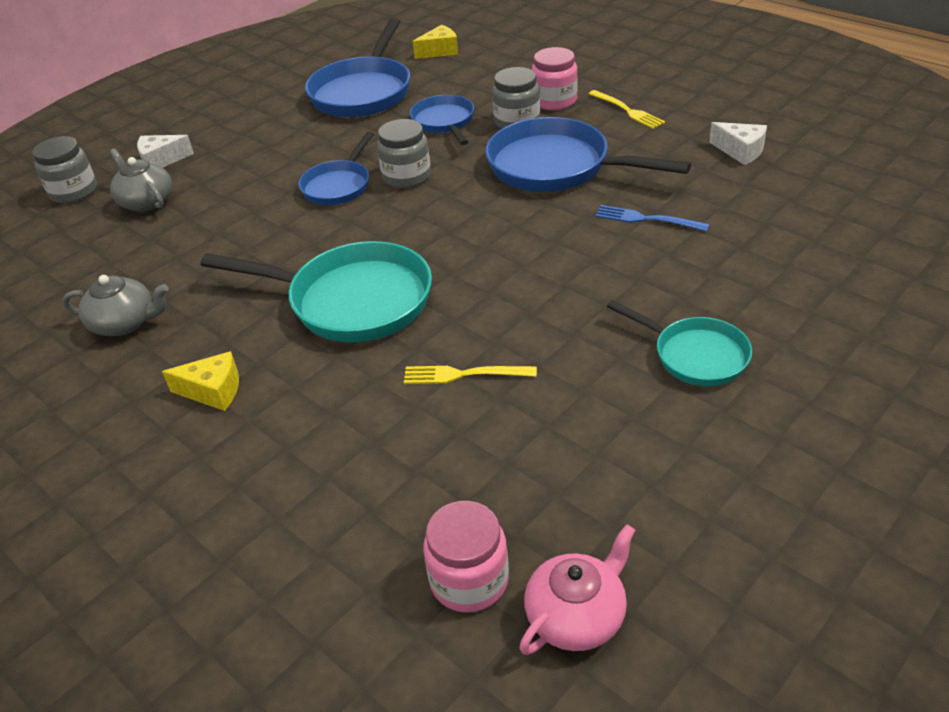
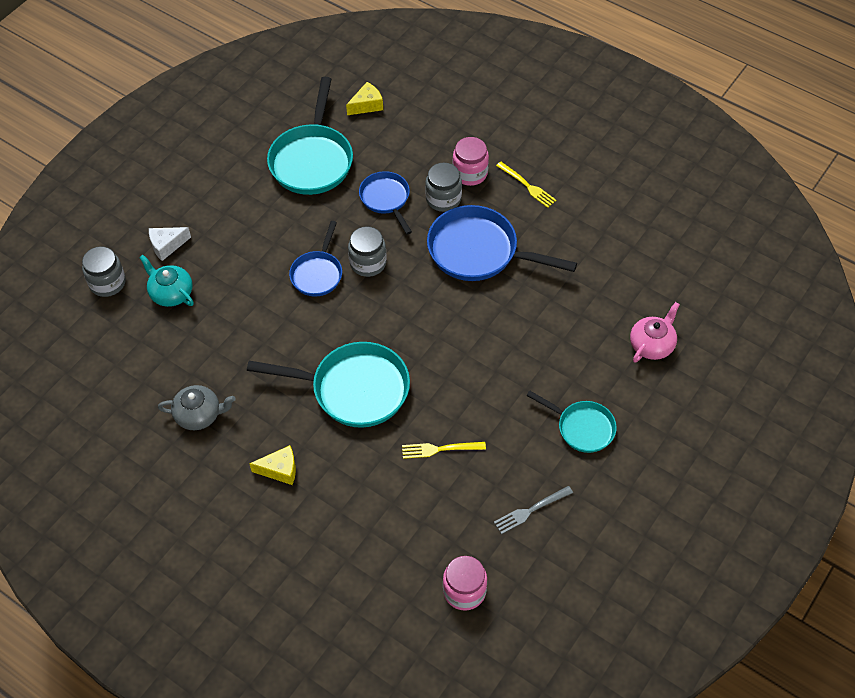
camera: 10 degrees left, 15 degrees up
grey teapot [110,149,172,212] -> turquoise teapot [139,255,194,307]
blue pan [305,18,410,117] -> turquoise pan [267,77,353,195]
pink teapot [519,524,636,655] -> pink teapot moved to [630,302,680,363]
blue fork [595,205,710,231] -> none
white cheese [709,122,767,165] -> none
none -> grey fork [494,486,573,534]

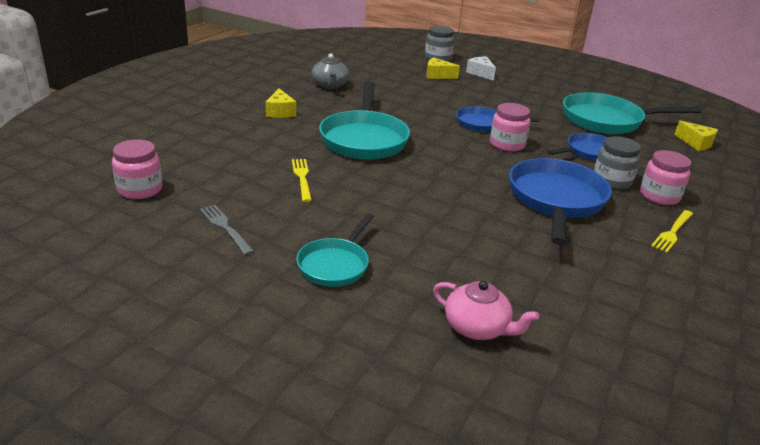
camera: 80 degrees right, 25 degrees down
turquoise teapot [139,255,194,307] -> yellow cheese [426,57,460,79]
grey jar [348,226,387,277] -> pink jar [490,103,530,152]

